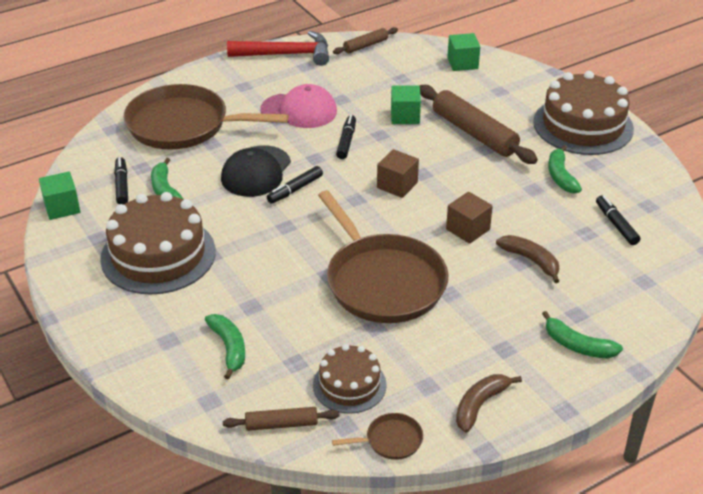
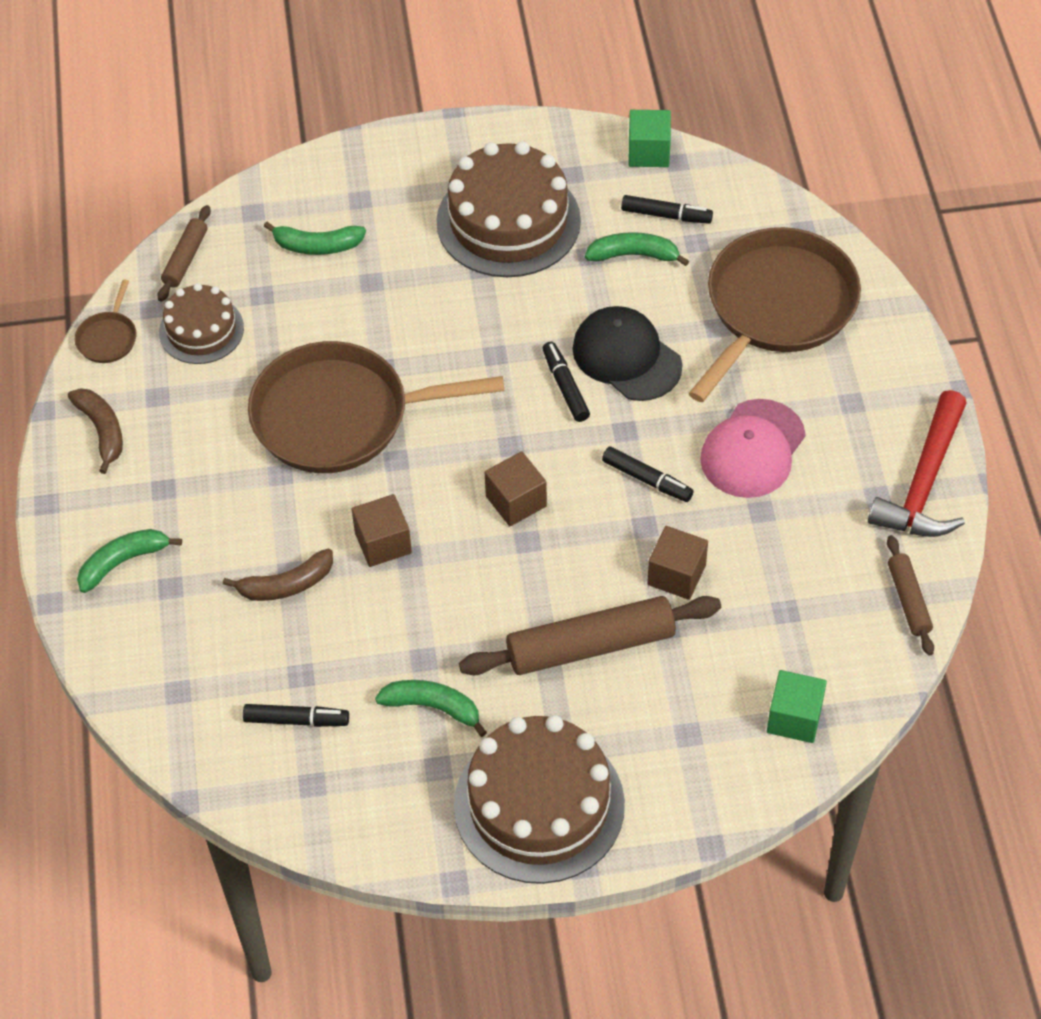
camera: 115 degrees right, 15 degrees up
green cube [391,86,421,124] -> brown cube [647,526,708,600]

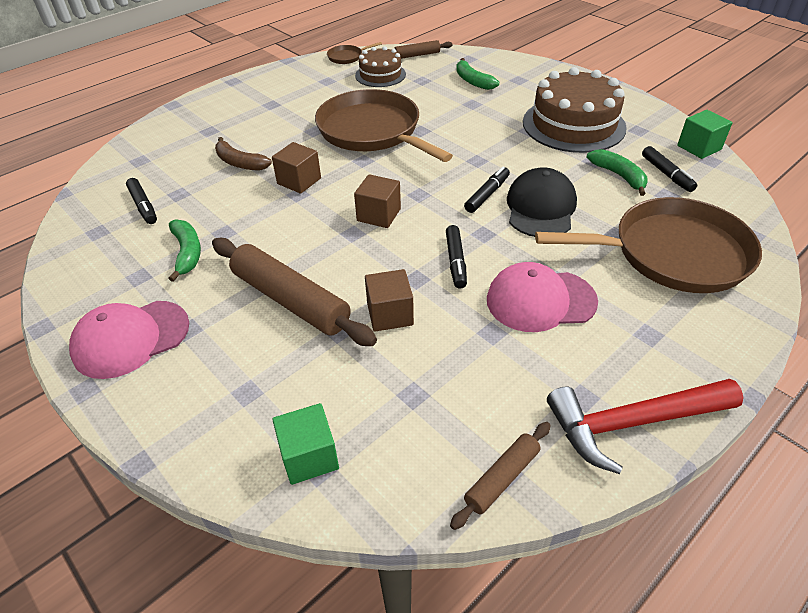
camera: 55 degrees right, 10 degrees down
brown banana [68,388,123,474] -> none
green banana [77,529,182,593] -> none
brown cake [454,715,625,884] -> pink cap [69,301,189,379]

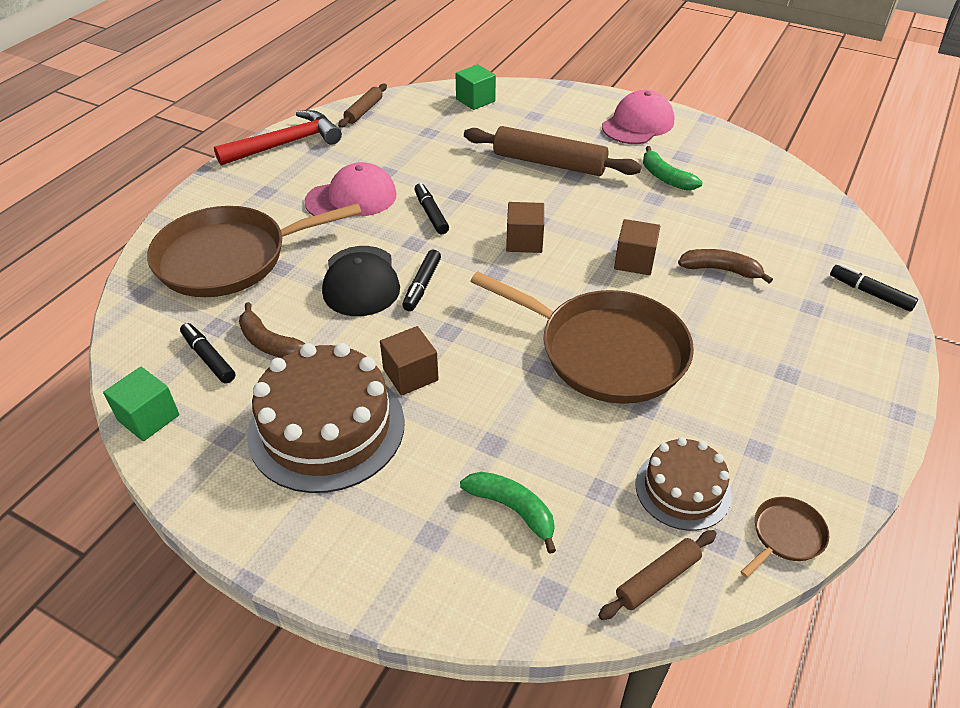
camera: 160 degrees right, 0 degrees up
black marker [126,178,157,224] -> black marker moved to [830,264,918,312]
brown cube [365,269,414,332] -> brown cube moved to [380,326,439,396]
green banana [586,149,647,196] -> brown banana [239,302,306,358]

